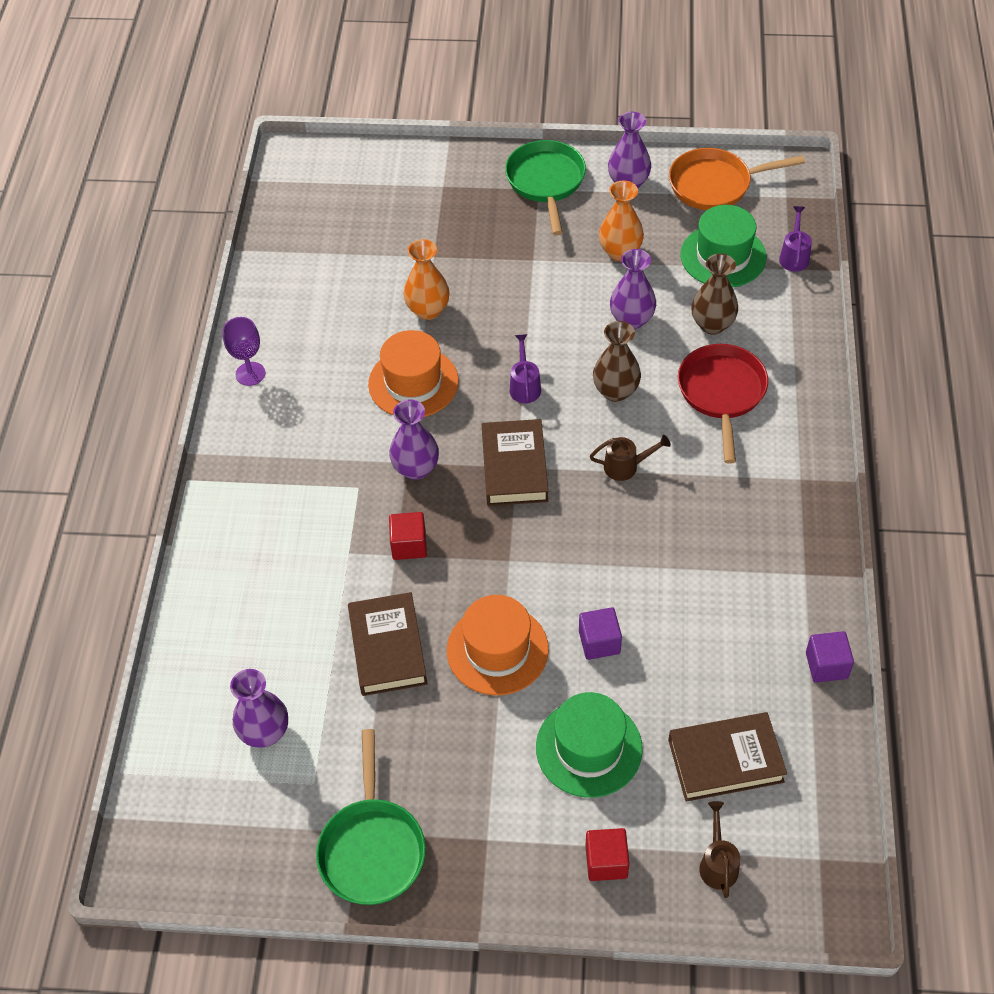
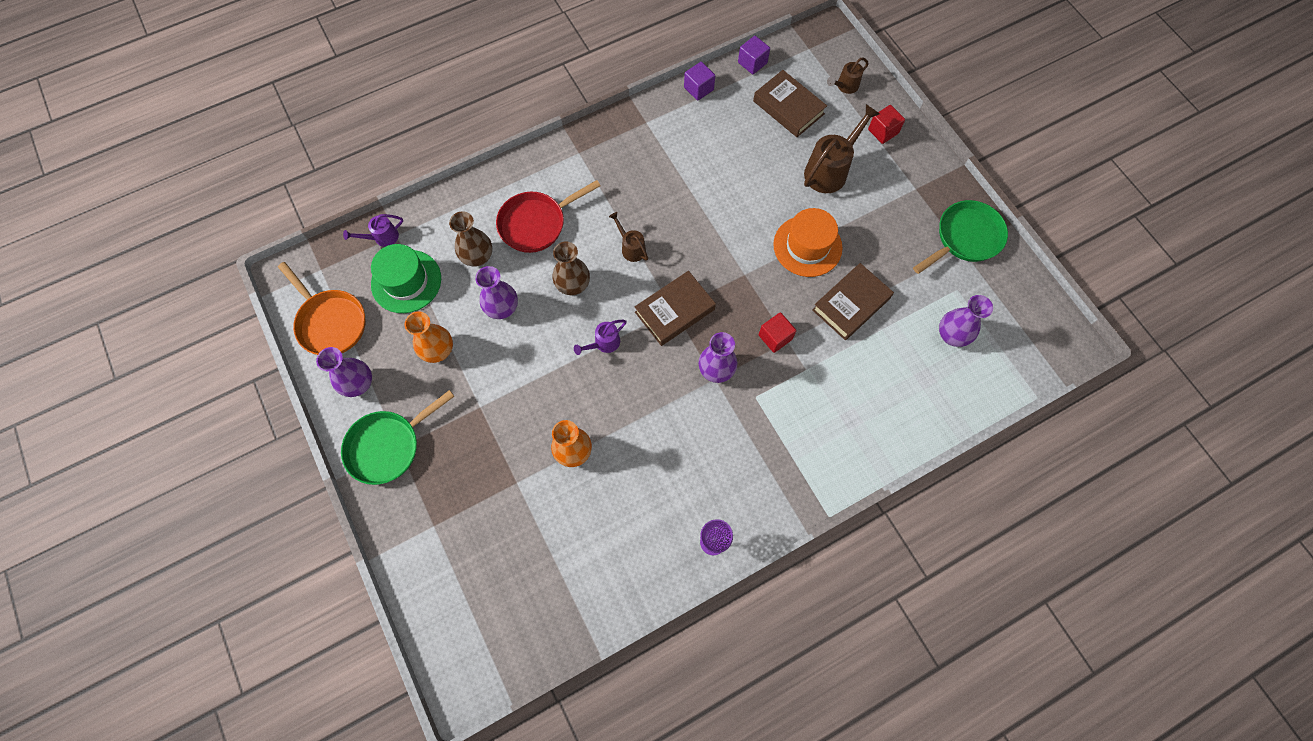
camera: 125 degrees left, 15 degrees up
orange hat [368,330,459,417] -> none
green hat [536,692,643,798] -> brown watering can [804,104,880,193]
purple cube [579,607,622,660] -> purple cube moved to [738,36,770,74]

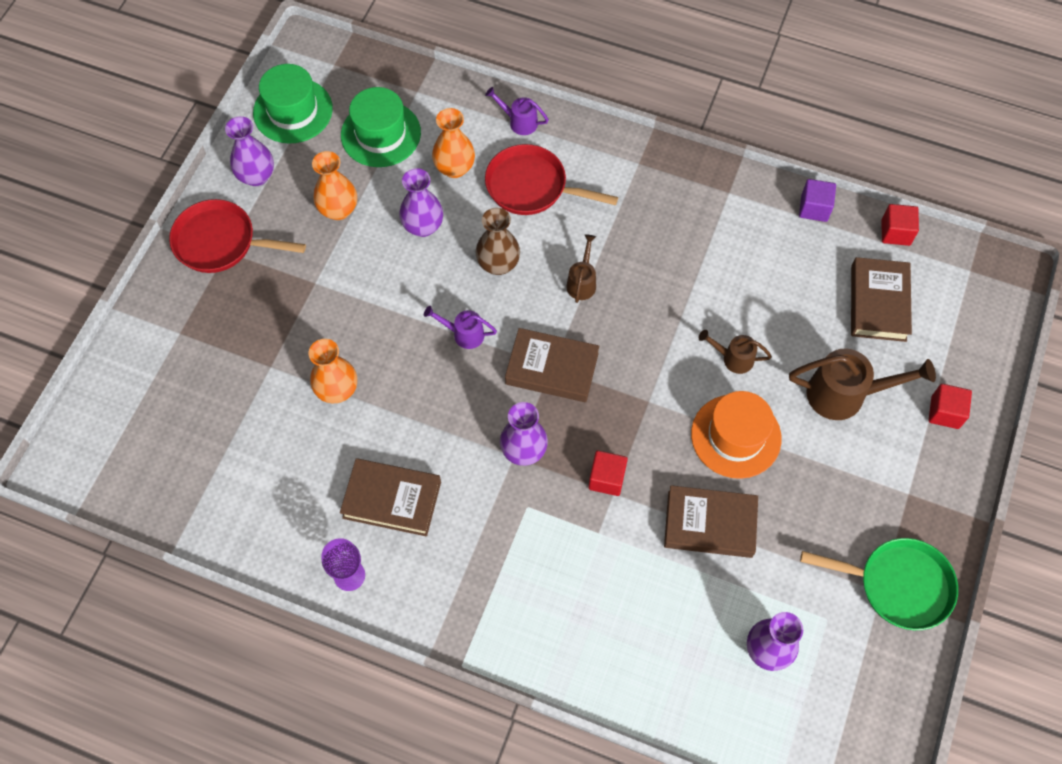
camera: 50 degrees right, 5 degrees down
orange pan [278,262,365,355] -> green hat [253,64,333,144]
green pan [341,390,455,485] -> red pan [169,199,306,273]
purple watering can [343,214,403,247] -> purple watering can moved to [485,87,549,135]
brown vase [449,211,492,267] -> orange vase [432,108,475,178]
purple cube [738,36,770,74] -> red cube [882,204,919,246]
brown watering can [827,58,869,94] -> brown watering can moved to [699,330,772,374]
none -> brown book [340,458,441,536]

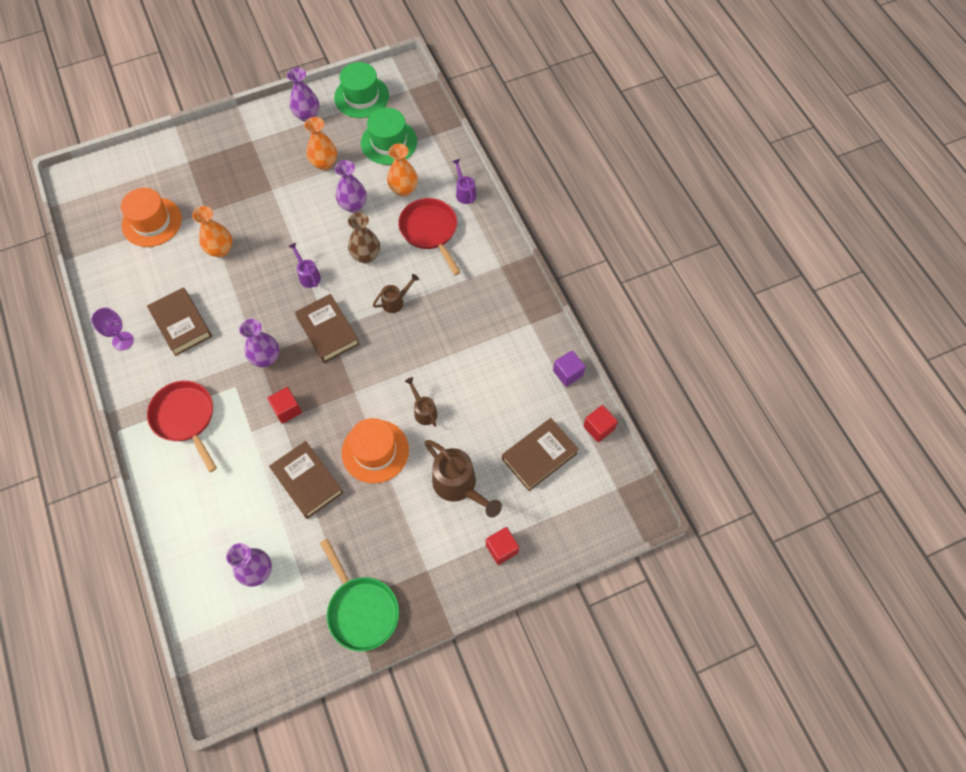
camera: 45 degrees right, 0 degrees up
red pan [169,199,306,273] -> red pan moved to [147,381,217,472]
none -> orange hat [121,188,182,247]

